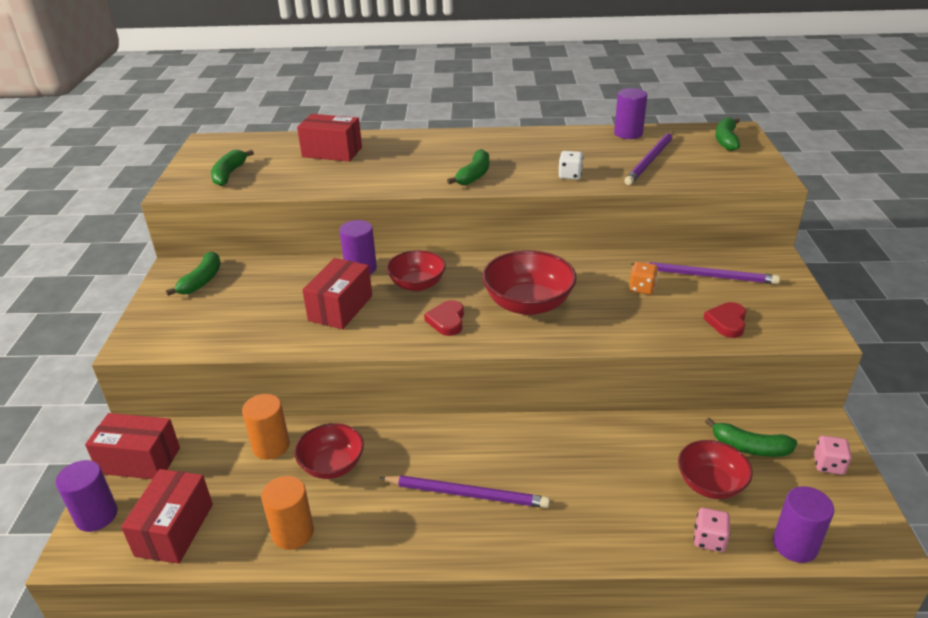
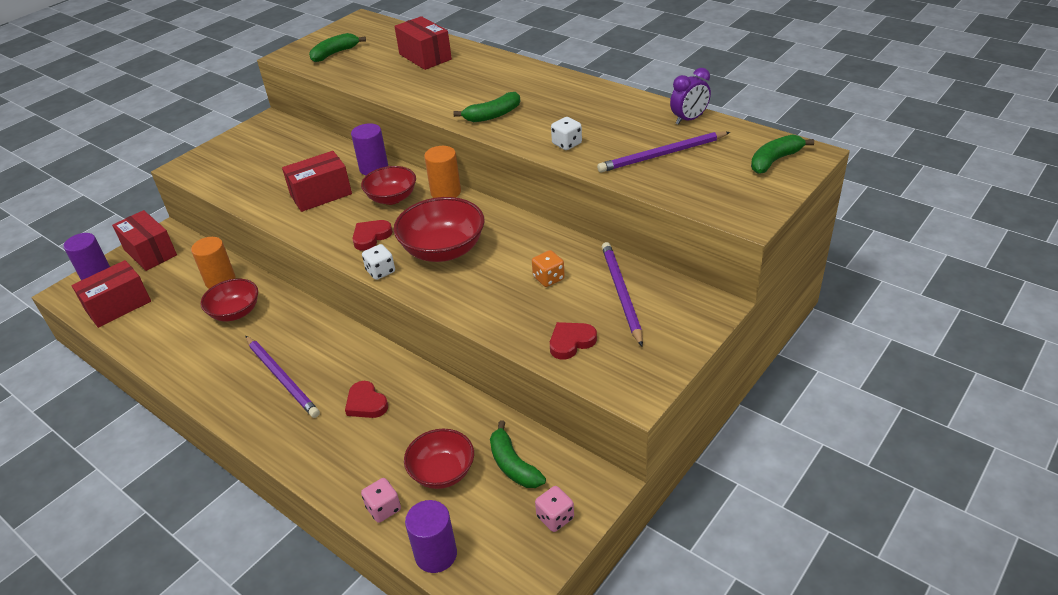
camera: 40 degrees right, 5 degrees up
green banana [166,251,221,296] -> none
orange cylinder [261,476,314,550] -> orange cylinder moved to [424,146,461,198]
purple cylinder [614,88,648,139] -> purple clock [670,68,711,125]
purple pencil [632,262,780,284] -> purple pencil turned 150 degrees counterclockwise [602,242,643,346]
none -> red heart [345,381,388,418]
none -> white dice [362,244,395,280]

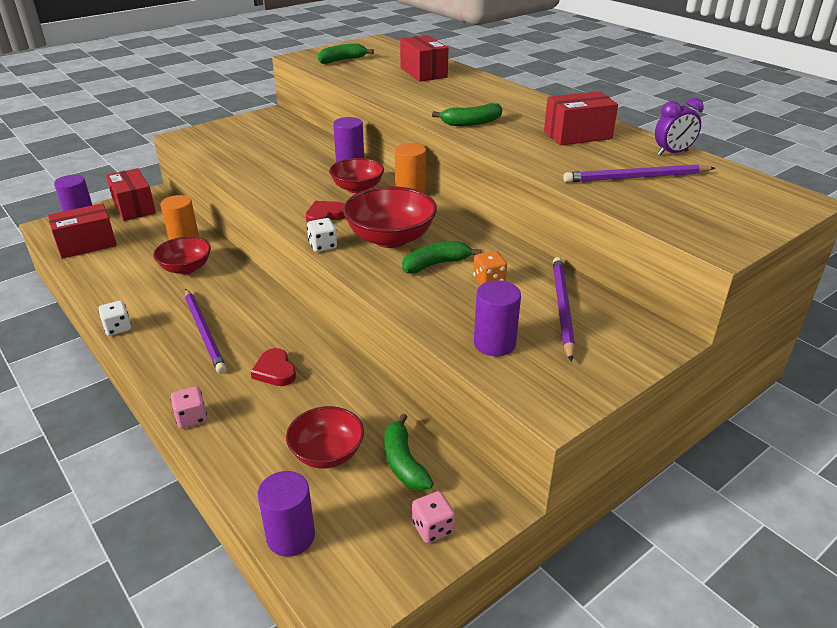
camera: 10 degrees right, 5 degrees down
red box [282,151,352,212] -> red box moved to [544,91,618,146]
pink dice [361,478,401,523] -> pink dice moved to [170,386,207,428]
red heart [550,322,597,360] -> purple cylinder [474,280,521,356]
white dice [551,117,582,150] -> white dice moved to [98,301,131,336]
green banana [751,134,814,174] -> green banana moved to [402,241,481,274]

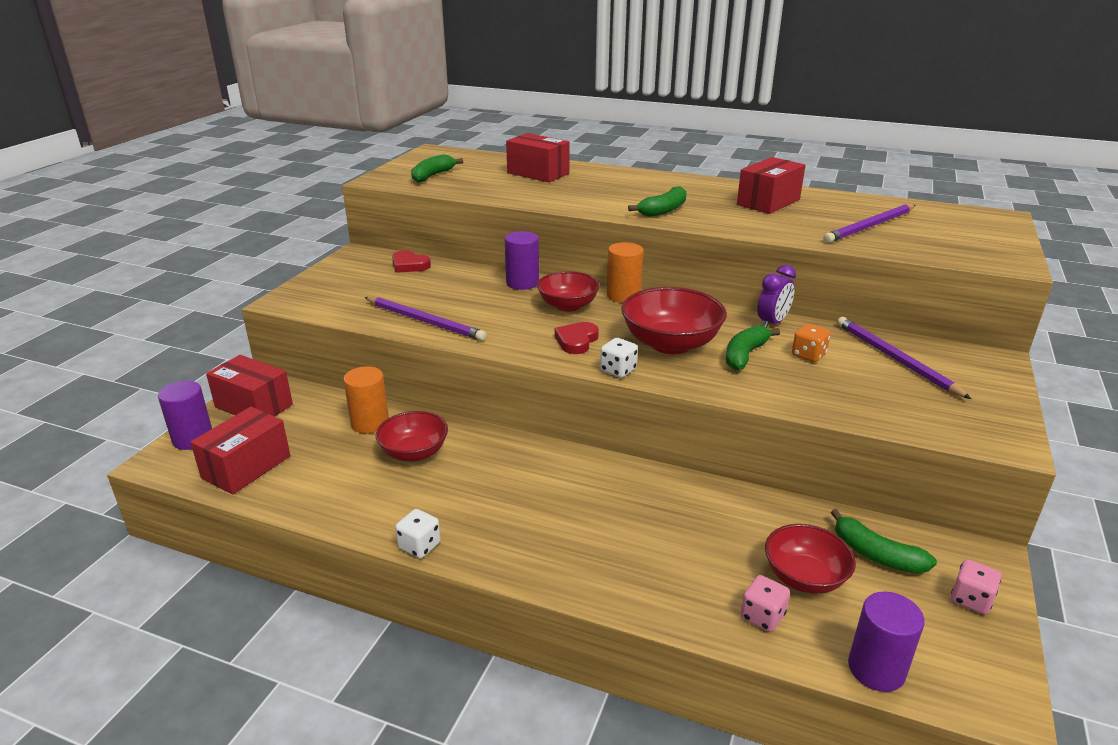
camera: 30 degrees left, 5 degrees down
pink dice [170,386,207,428] -> pink dice moved to [741,575,790,632]
purple pencil [185,289,227,374] -> purple pencil moved to [364,297,487,341]
red heart [251,348,296,386] -> red heart moved to [392,250,431,273]
purple cylinder [474,280,521,356] -> none
purple clock [655,98,704,155] -> purple clock moved to [757,265,796,328]

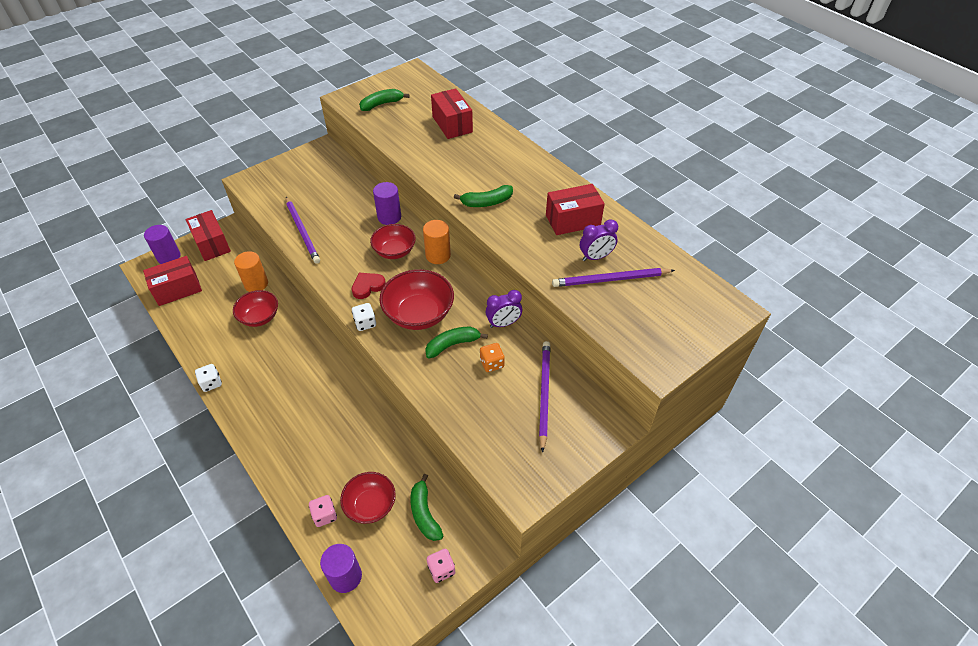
camera: 30 degrees right, 20 degrees up
red heart [392,250,431,273] -> none
none -> purple clock [580,219,618,261]

